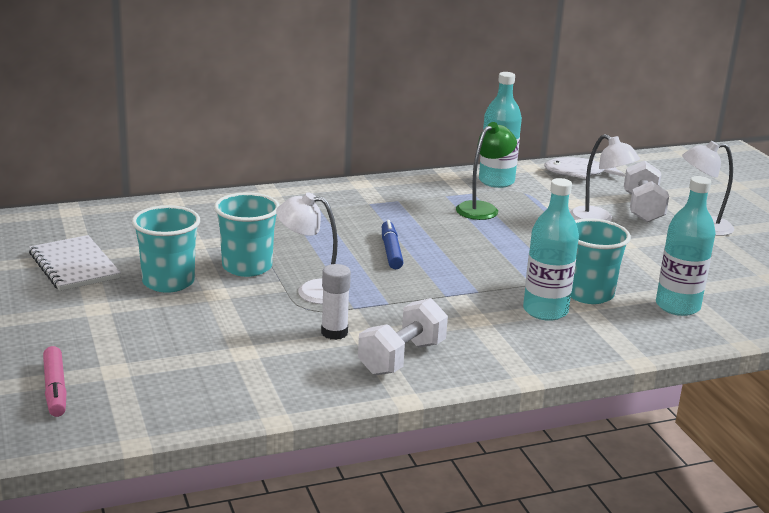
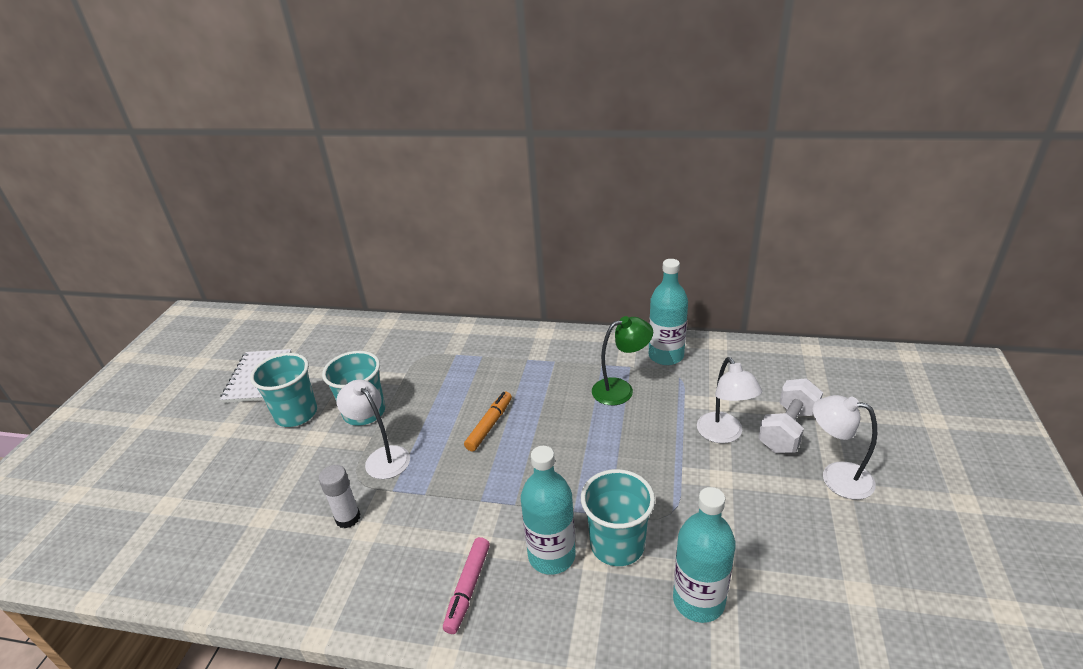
camera: 35 degrees right, 10 degrees up
pink marker [43,346,67,417] -> pink marker moved to [443,537,490,634]
white dumbbell [358,298,448,376] -> none
blue marker [382,220,404,269] -> orange marker [464,391,512,452]
white fish [544,157,625,179] -> none

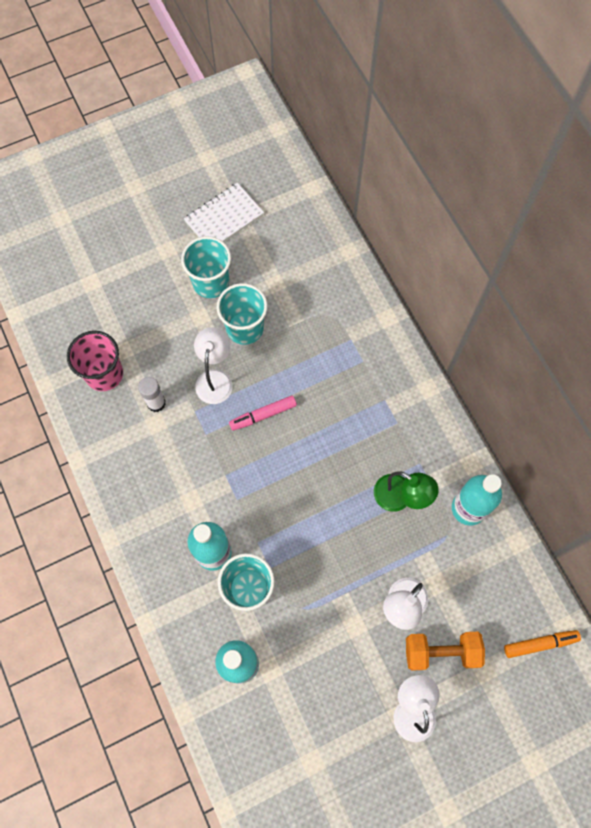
camera: 50 degrees right, 35 degrees up
pink marker [443,537,490,634] -> pink marker moved to [229,395,297,431]
orange marker [464,391,512,452] -> orange marker moved to [504,630,581,658]
white dumbbell [758,378,823,453] -> orange dumbbell [406,632,485,671]
none -> pink cup [67,331,123,391]

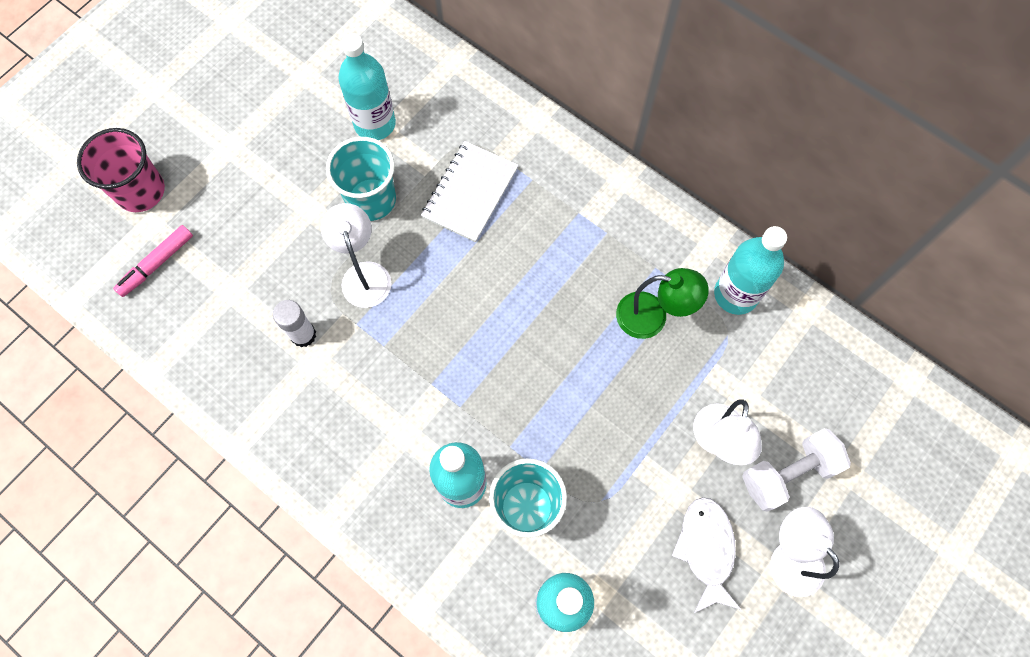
camera: 25 degrees left, 0 degrees up
pink cup [67,331,123,391] -> pink cup moved to [77,128,165,212]
turquoise cup [181,236,231,298] -> none
white notebook [184,183,264,242] -> white notebook moved to [421,141,518,242]
pink marker [229,395,297,431] -> pink marker moved to [113,225,193,297]
orange dumbbell [406,632,485,671] -> white dumbbell [742,428,851,512]
orange marker [504,630,581,658] -> none
none -> turquoise bottle [338,33,396,140]
none -> white fish [672,497,742,613]

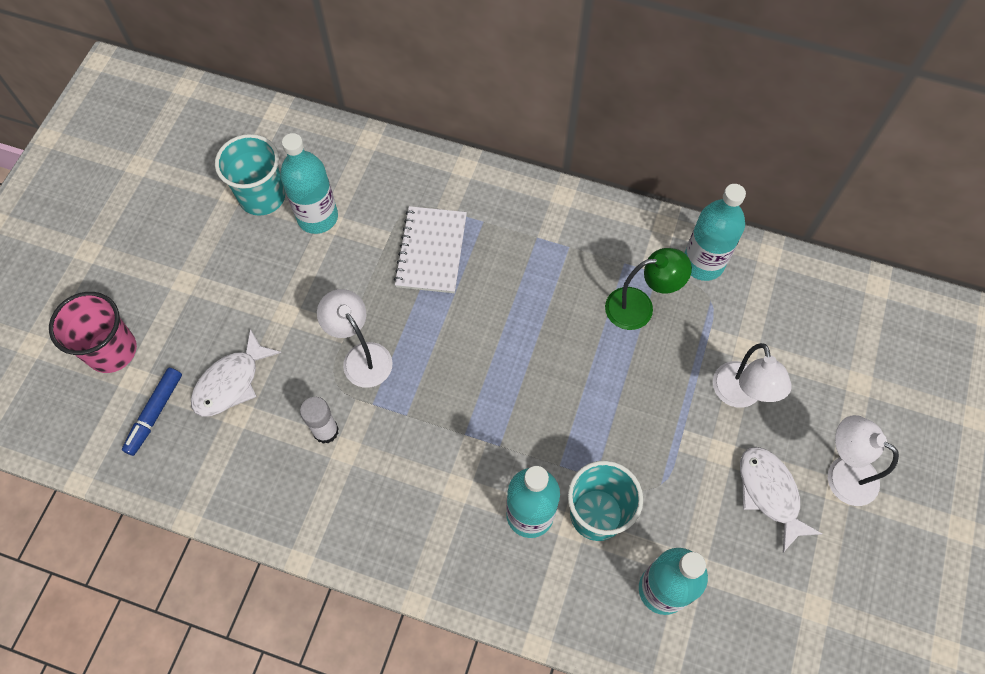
camera: 20 degrees left, 5 degrees down
pink marker [113,225,193,297] -> blue marker [122,368,182,456]
turquoise cup [326,137,396,221] -> turquoise cup moved to [215,134,285,216]
white dumbbell [742,428,851,512] -> none
none -> white fish [191,329,281,417]

